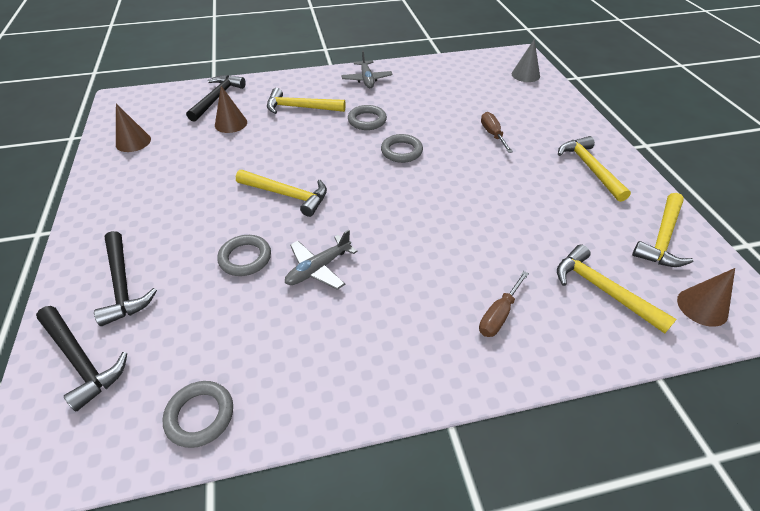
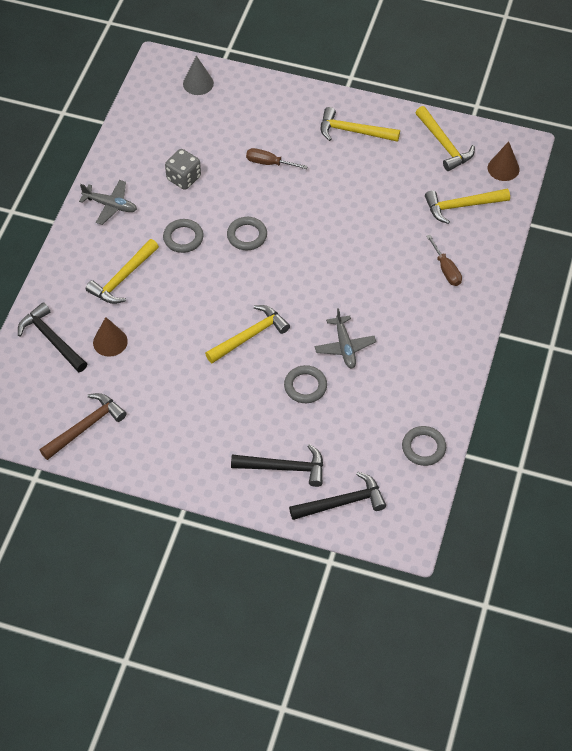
camera: 60 degrees left, 10 degrees up
brown cone [116,104,151,152] -> brown hammer [40,393,127,460]
none -> grey dice [165,149,201,190]

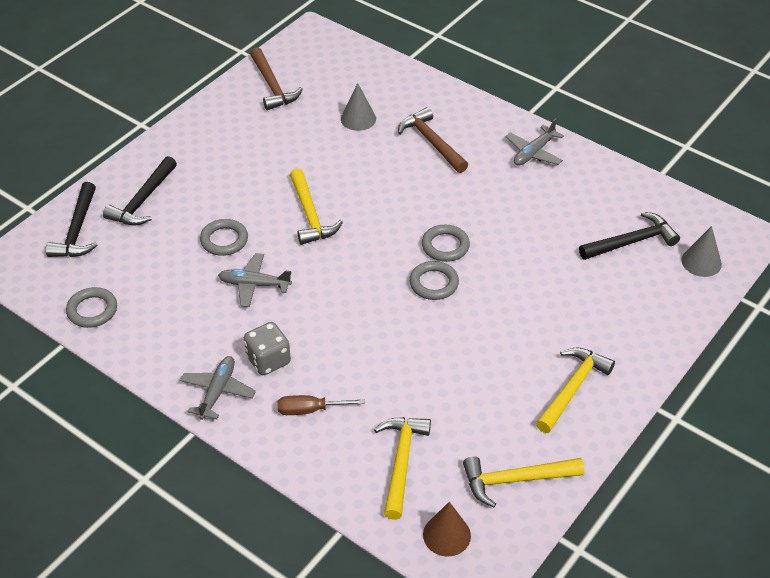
camera: 110 degrees right, 10 degrees down
black hammer [18,302,87,372] -> black hammer moved to [579,212,680,260]
yellow hammer [86,239,159,304] -> brown hammer [398,107,468,173]
brown cone [93,317,128,357] -> grey cone [341,83,376,131]
grey ring [163,219,204,253] -> grey ring moved to [409,261,459,300]
grey dice [165,149,201,190] -> grey dice moved to [244,322,291,375]
brown screwdriver [246,148,308,169] -> none
none -> grey plane [180,356,256,420]

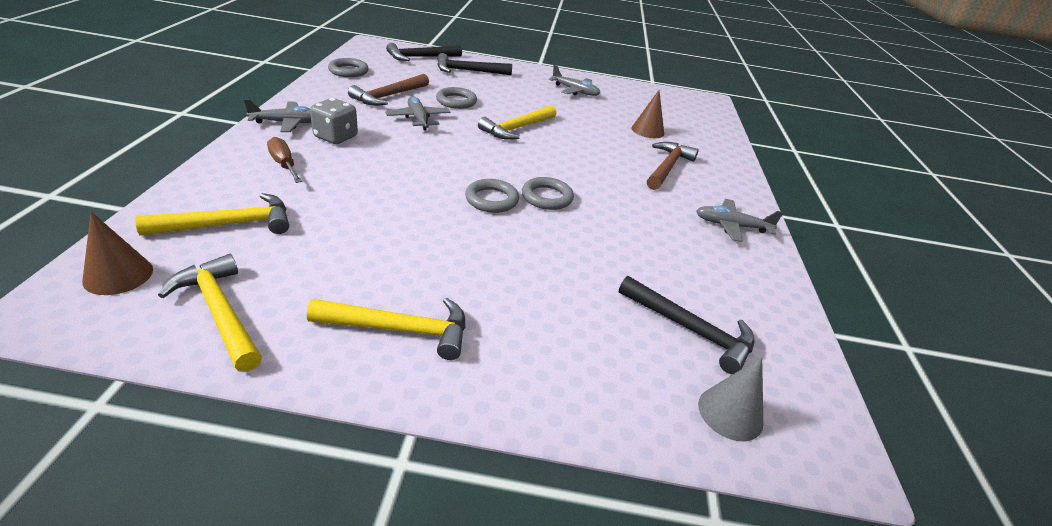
camera: 55 degrees right, 10 degrees down
brown hammer [250,48,303,110] -> brown hammer moved to [348,74,429,106]
grey cone [341,83,376,131] -> brown cone [632,90,664,138]
none -> grey plane [549,65,600,96]

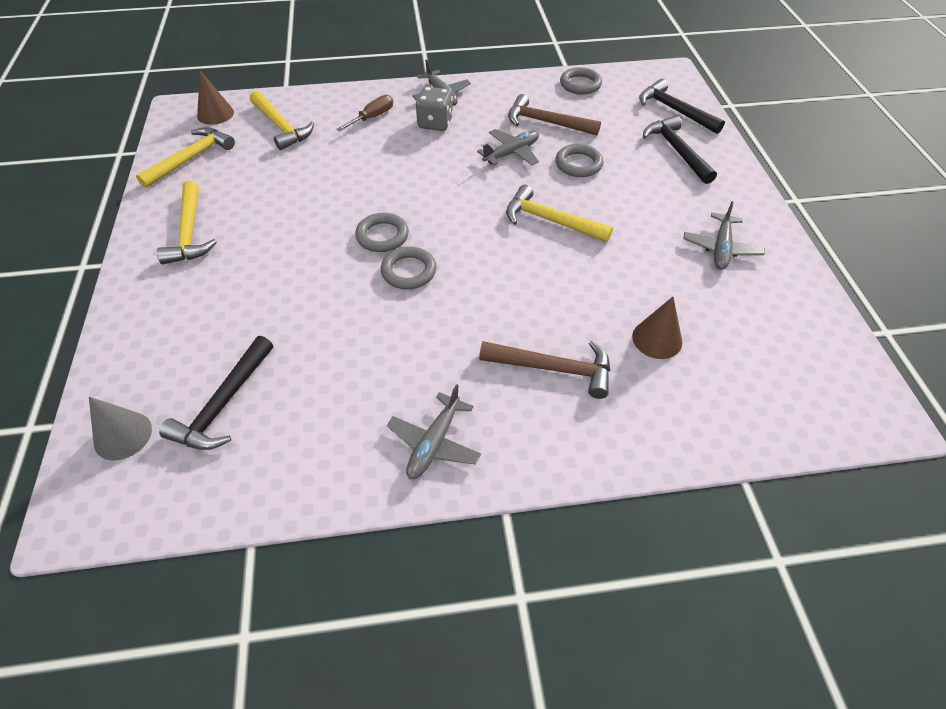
camera: 80 degrees right, 15 degrees up
grey plane [696,199,783,242] -> grey plane turned 150 degrees counterclockwise [387,384,481,479]

